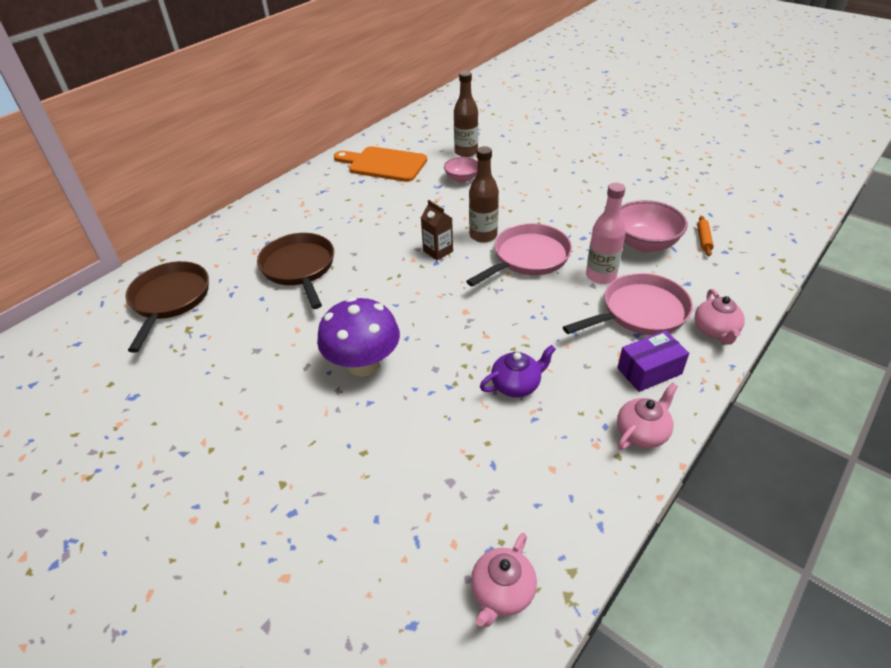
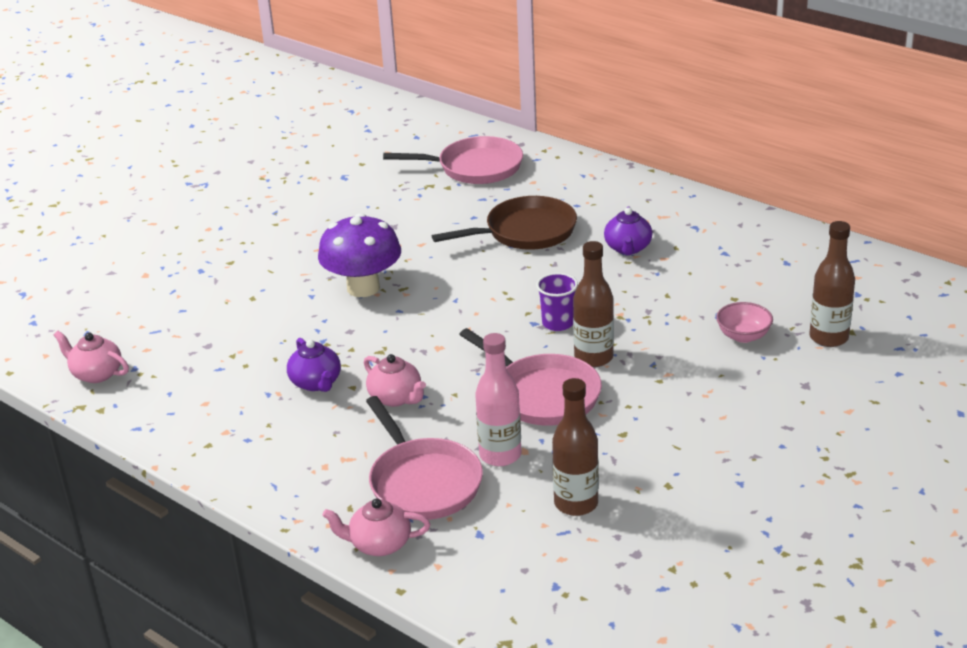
camera: 90 degrees right, 10 degrees down
brown pan [125,261,209,353] -> pink pan [383,136,523,184]
orange cutting board [334,146,427,182] -> none
brown carton [421,200,453,260] -> purple cup [536,273,578,331]
purple box [617,330,689,392] -> none
pink teapot [617,383,678,450] -> pink teapot moved to [364,354,426,407]
pink bowl [621,200,688,252] -> brown bottle [552,378,599,516]
orange rolling pin [697,216,714,256] -> none
none -> purple teapot [604,206,652,255]

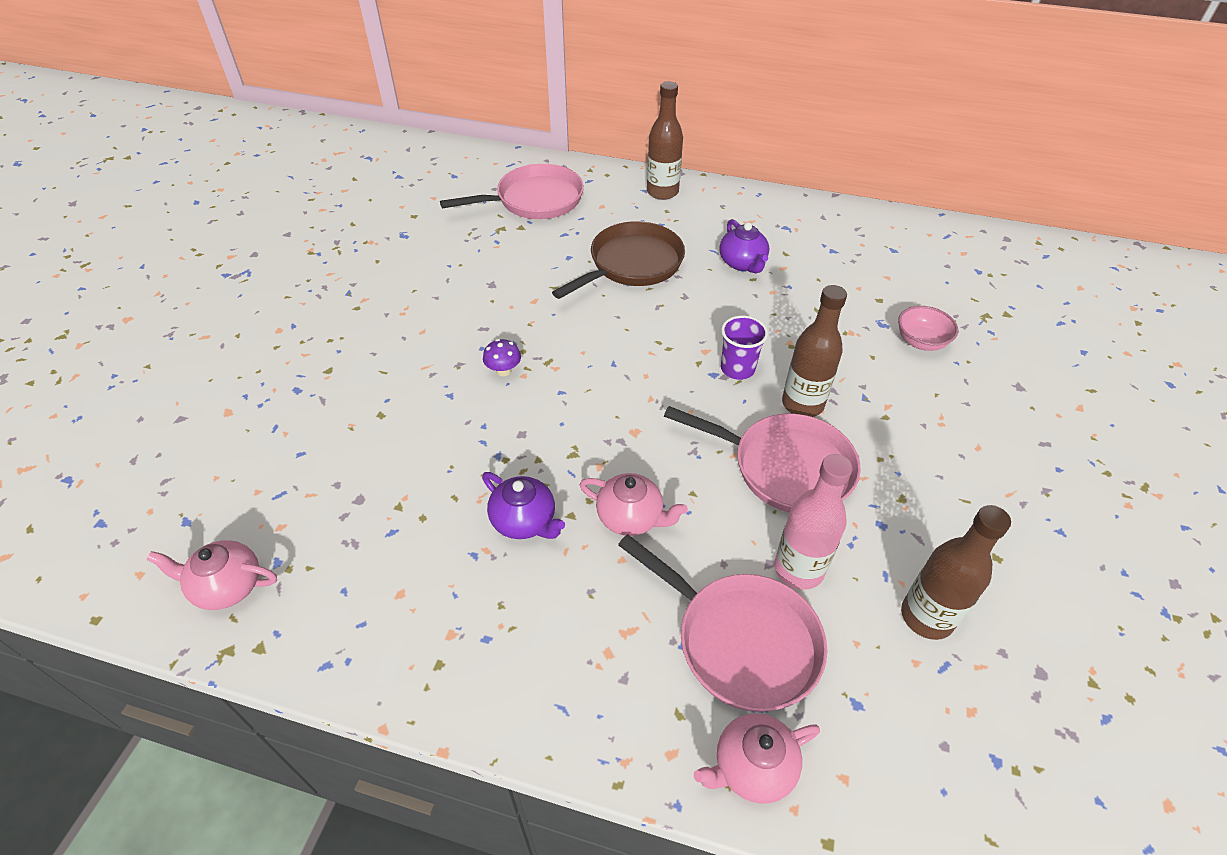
camera: 25 degrees left, 15 degrees up
purple mushroom [318,213,401,297] -> purple mushroom [483,339,521,376], size x0.40
brown bottle [809,221,855,347] -> brown bottle moved to [647,81,683,200]

